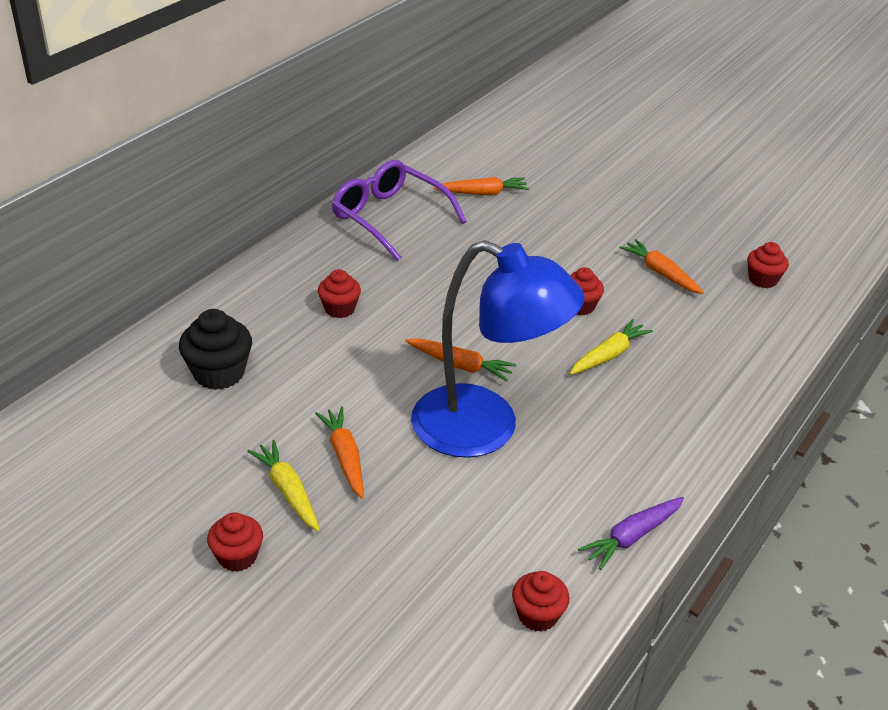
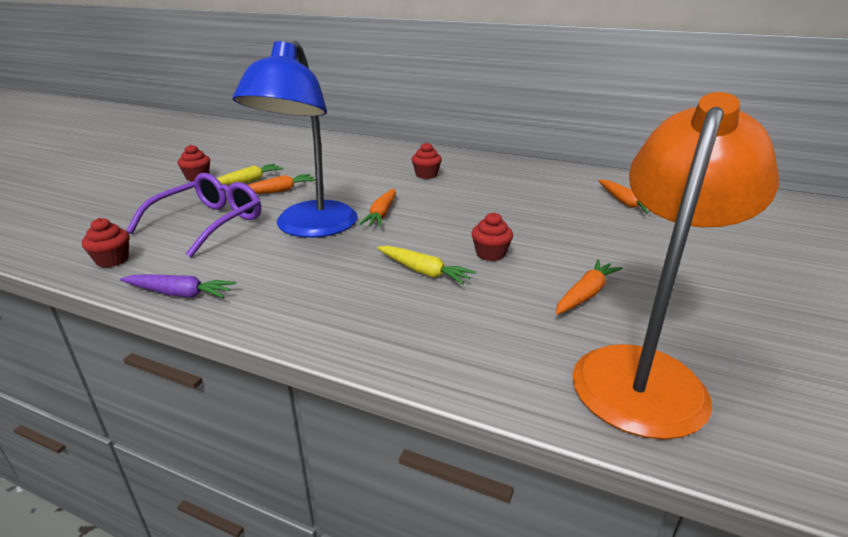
camera: 80 degrees right, 10 degrees down
black cupcake [179,309,252,390] -> none
purple glasses [332,160,467,261] -> purple glasses moved to [126,173,261,258]
purple carrot [578,497,684,570] -> purple carrot turned 150 degrees clockwise [120,274,236,298]
red cupcake [747,242,789,288] -> orange lamp [572,92,779,440]

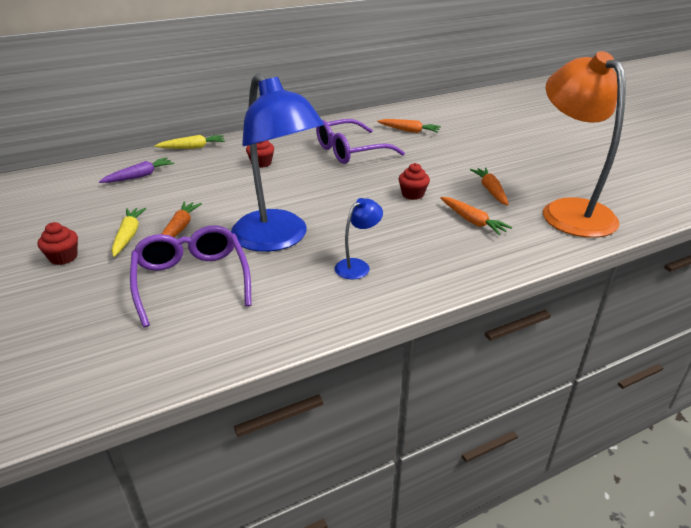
camera: 50 degrees left, 5 degrees up
red cupcake [82,218,129,268] -> none
purple carrot [120,274,236,298] -> purple carrot moved to [99,157,175,183]
orange carrot [359,189,396,227] -> orange carrot moved to [440,197,512,235]
yellow carrot [377,246,476,285] -> yellow carrot moved to [154,135,225,149]
none -> purple glasses [316,119,405,164]
none -> blue lamp [334,198,383,280]

